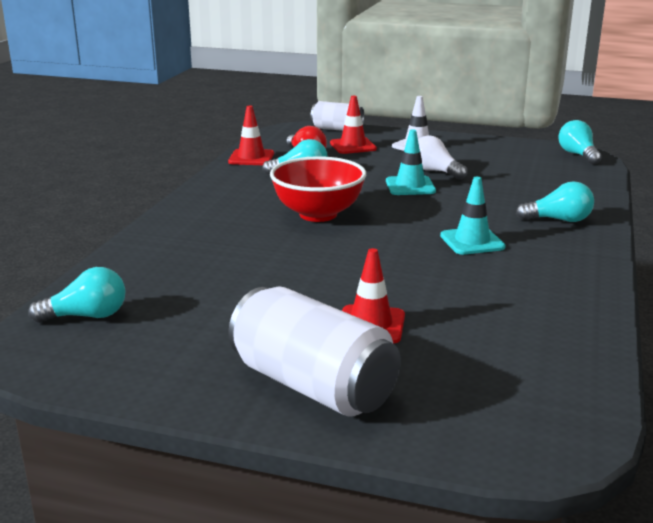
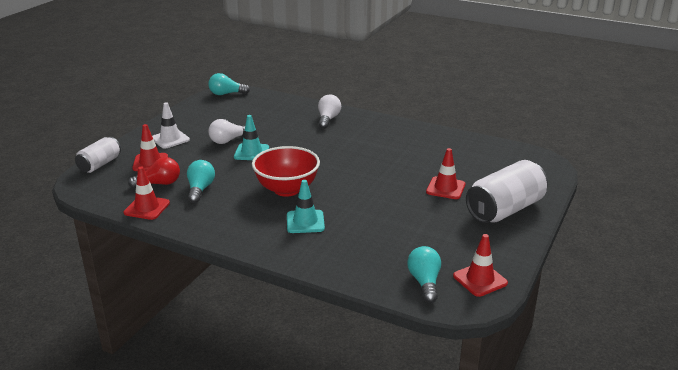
camera: 80 degrees left, 5 degrees up
turquoise traffic cone [440,177,506,255] -> turquoise traffic cone moved to [287,180,325,233]
turquoise light bulb [516,181,594,222] -> white light bulb [318,95,341,129]
none -> red traffic cone [453,234,508,297]

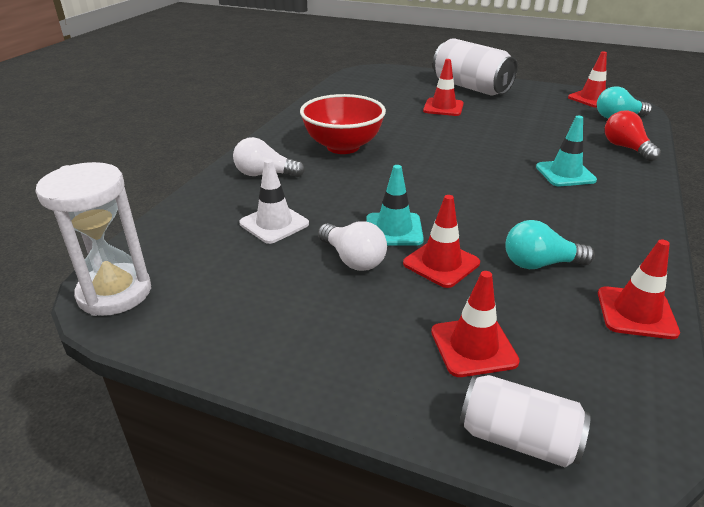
camera: 95 degrees left, 5 degrees up
red light bulb [128,157,180,188] -> red light bulb moved to [605,110,661,161]
white traffic cone [152,103,190,149] -> white traffic cone moved to [239,159,309,244]
turquoise light bulb [208,73,250,95] -> white hourglass [36,162,151,316]
red bowl [252,146,320,197] -> red bowl moved to [300,94,386,154]
none -> red traffic cone [403,195,480,288]

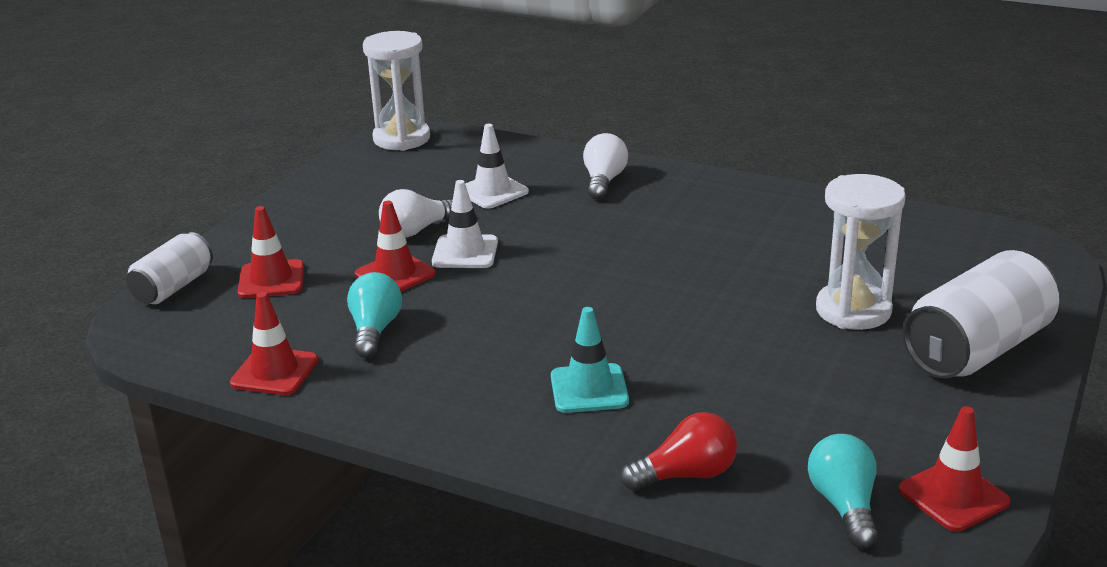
camera: 95 degrees right, 5 degrees down
red bowl [300,94,386,154] -> none
turquoise traffic cone [367,165,424,246] -> white traffic cone [432,180,498,268]
red traffic cone [423,59,464,116] -> white hourglass [816,174,906,330]

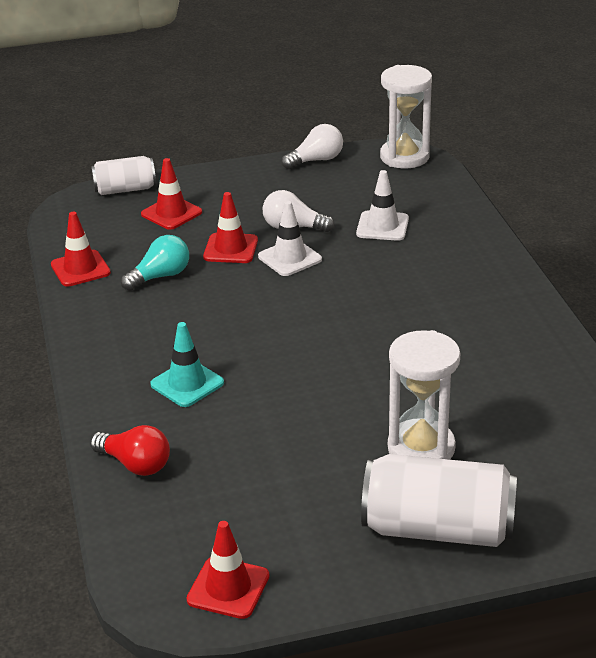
camera: 50 degrees right, 5 degrees up
white light bulb [583,133,628,200] -> white light bulb moved to [281,124,343,169]
turquoise light bulb [808,434,878,548] -> none

